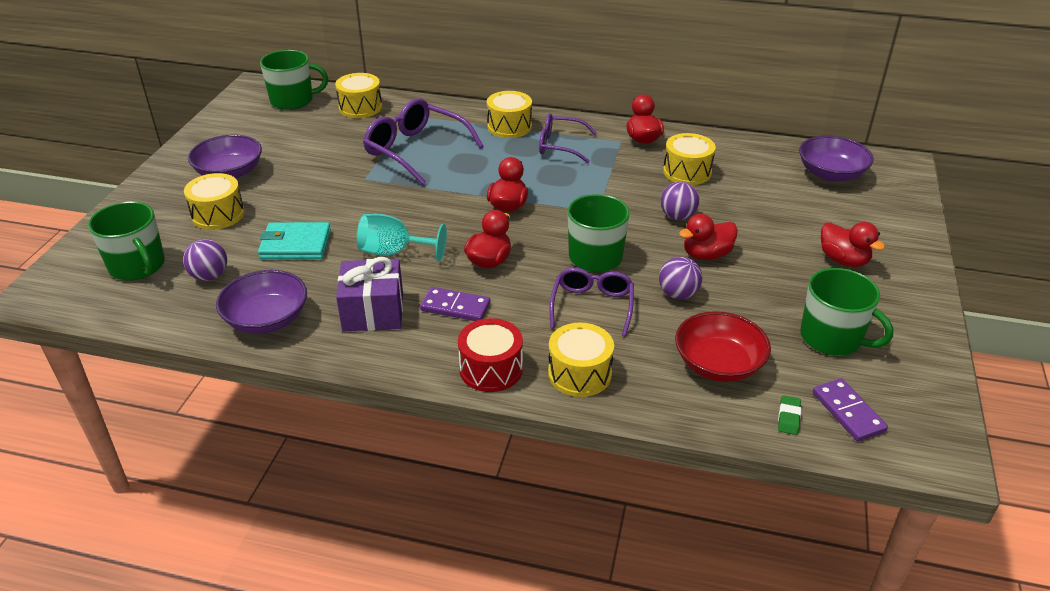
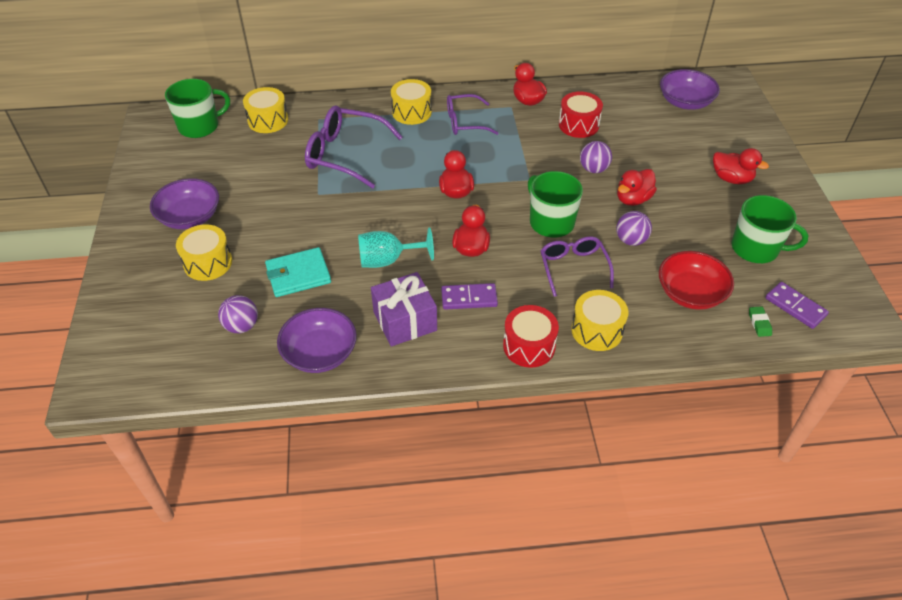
camera: 20 degrees left, 10 degrees up
green mug [88,201,165,281] -> none
yellow drum [663,133,716,185] -> red drum [559,91,603,138]

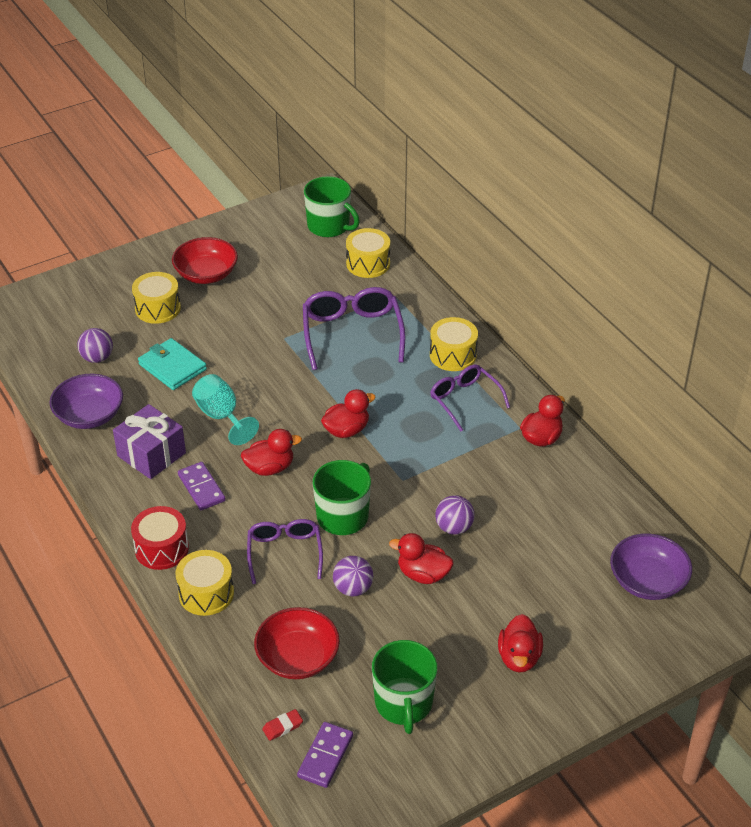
camera: 65 degrees right, 5 degrees down
purple bowl [150,178,219,229] -> red bowl [172,237,238,284]
purple glasses [540,236,614,297] -> purple glasses turned 60 degrees counterclockwise [247,519,323,584]
red drum [559,91,603,138] -> none
green eraser [749,307,772,337] -> red eraser [262,709,303,741]

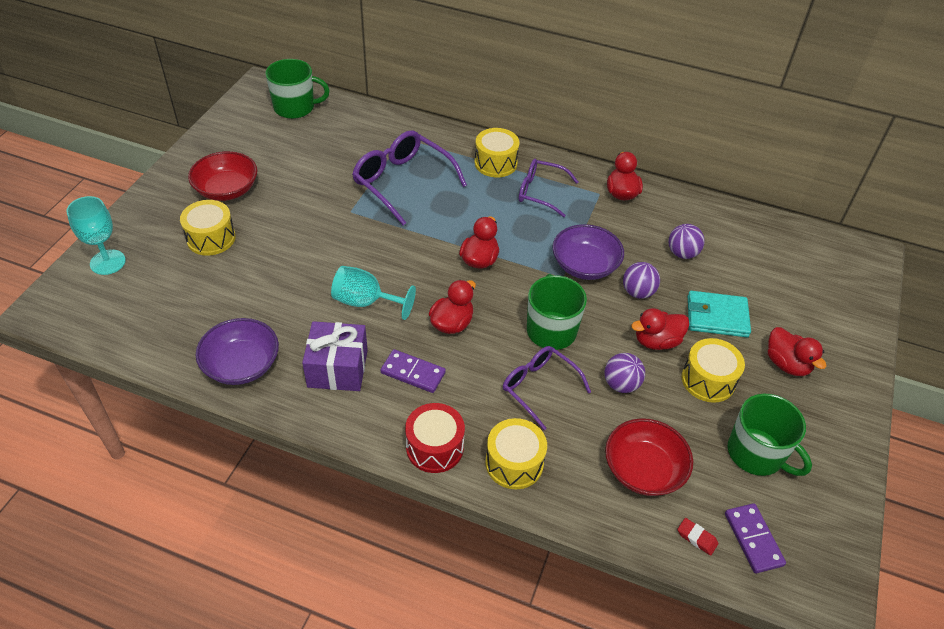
camera: 40 degrees left, 5 degrees up
purple ball [77,328,113,363] -> purple ball moved to [669,224,705,259]
turquoise wallet [138,338,207,390] -> turquoise wallet moved to [688,291,751,337]
red eraser [262,709,303,741] -> red eraser turned 75 degrees counterclockwise [678,518,718,556]
yellow drum [346,228,390,278] -> yellow drum moved to [682,338,745,403]
purple bowl [610,533,692,600] -> purple bowl moved to [552,224,624,280]
none -> turquoise goblet [66,196,126,275]

